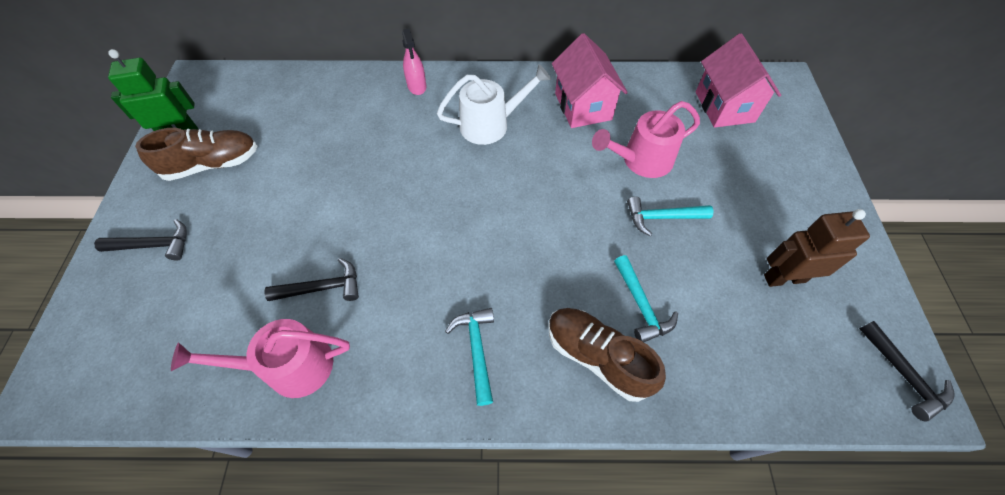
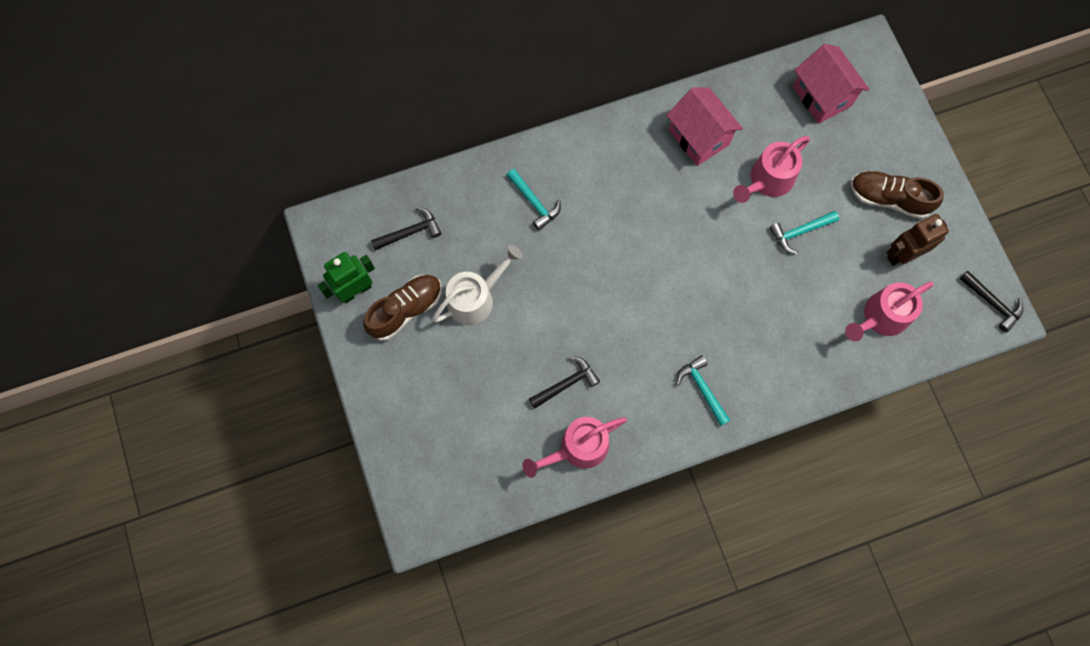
camera: 20 degrees left, 15 degrees up
black hammer [94,219,187,261] -> black hammer moved to [371,207,442,250]
pink spray bottle [402,28,426,95] -> none
white watering can [437,64,551,145] -> white watering can moved to [432,245,523,325]
brown shoe [548,308,666,402] -> brown shoe moved to [851,171,944,219]
turquoise hammer [614,255,678,342] -> turquoise hammer moved to [506,169,561,230]
none -> pink watering can [845,282,934,341]

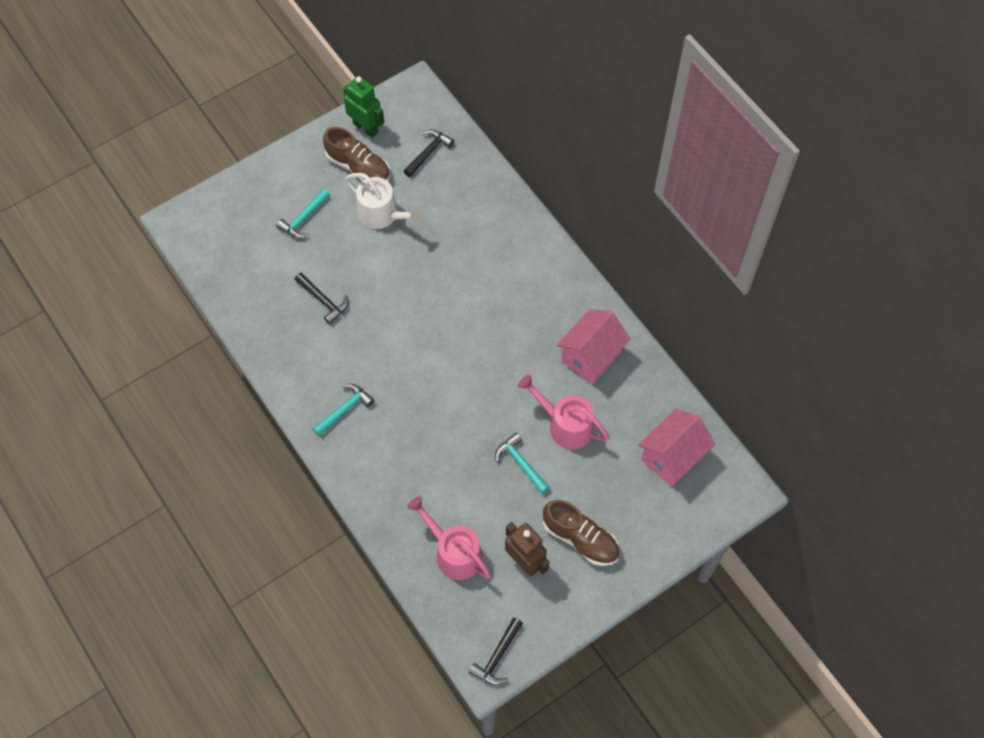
camera: 75 degrees right, 10 degrees down
black hammer [371,207,442,250] -> black hammer turned 105 degrees counterclockwise [404,130,454,177]
turquoise hammer [506,169,561,230] -> turquoise hammer moved to [276,189,330,238]
pink watering can [522,417,627,478] -> none
brown shoe [851,171,944,219] -> brown shoe turned 120 degrees clockwise [543,500,620,566]

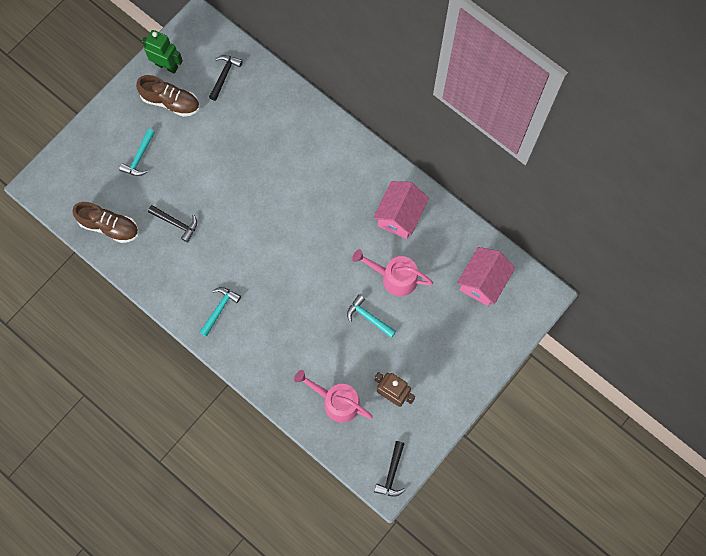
camera: 15 degrees left, 10 degrees up
white watering can [345,173,424,229] -> none
brown shoe [543,500,620,566] -> brown shoe moved to [73,202,139,243]

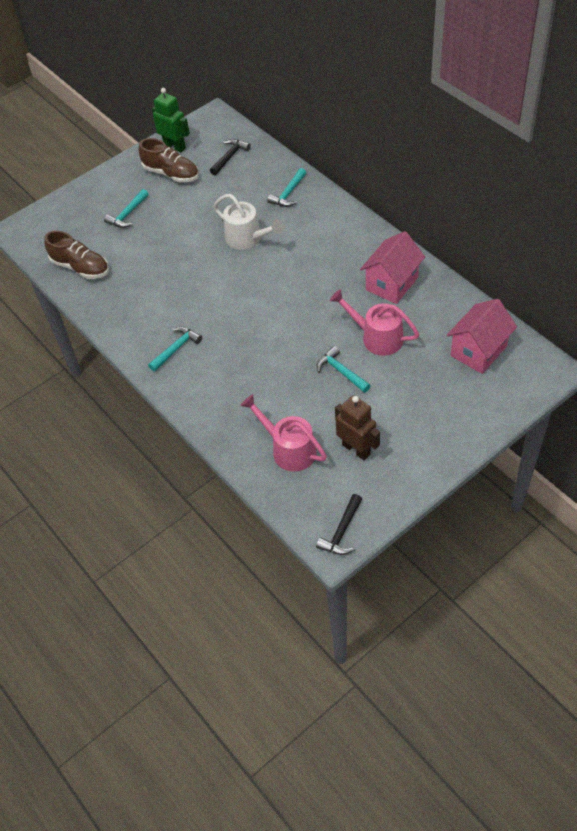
camera: 15 degrees right, 20 degrees down
black hammer [148,205,197,242] -> none
none -> white watering can [214,194,284,250]
none -> turquoise hammer [267,168,306,207]

